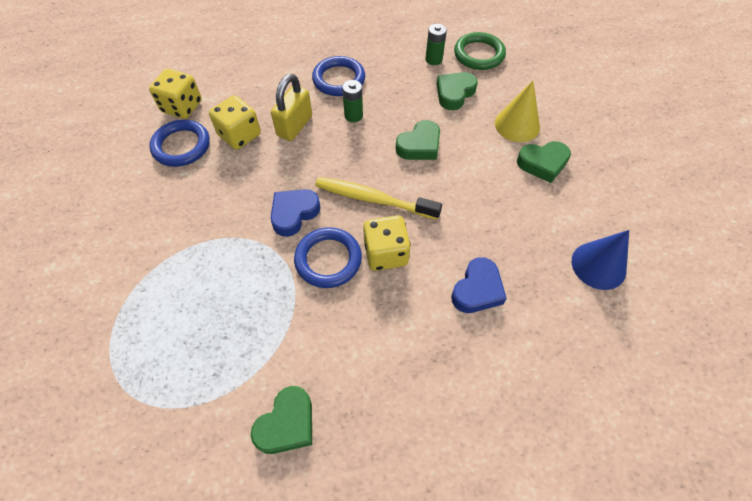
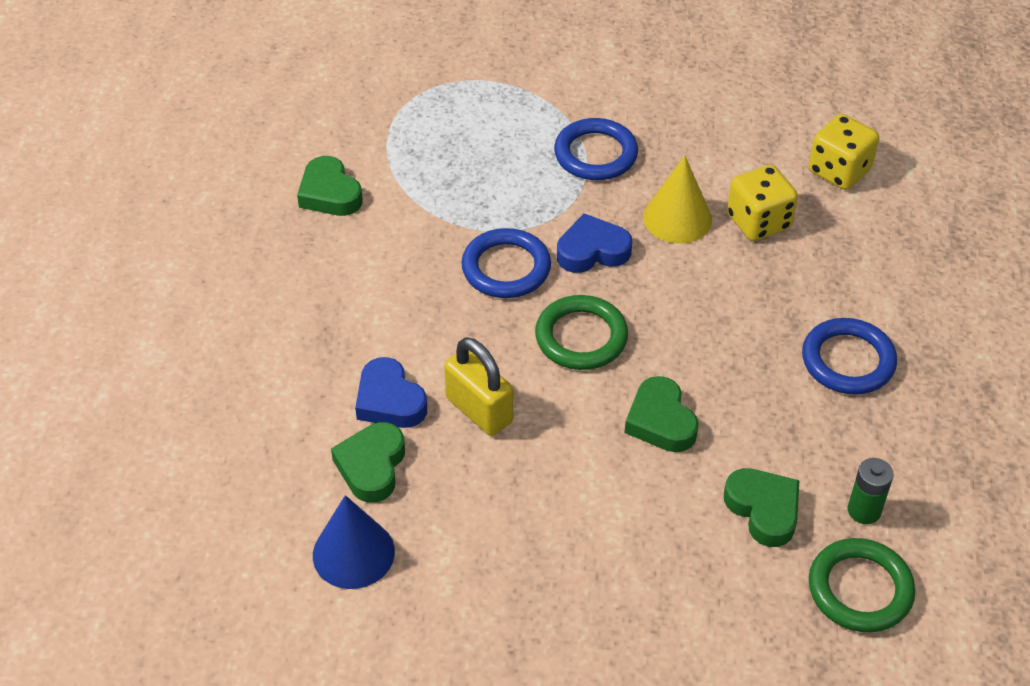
camera: 110 degrees right, 10 degrees down
blue ring [149,120,210,167] -> blue ring moved to [554,118,638,180]
yellow padlock [271,74,312,141] -> yellow padlock moved to [444,337,513,436]
blue heart [271,189,321,237] -> blue heart turned 75 degrees counterclockwise [557,213,632,273]
yellow toothbrush [315,177,442,220] -> green ring [535,295,628,370]
green battery [342,80,363,122] -> none
yellow dice [363,215,411,271] -> none
yellow cone [495,81,540,142] -> yellow cone moved to [643,155,712,243]
green heart [517,141,571,183] -> green heart moved to [331,422,405,503]

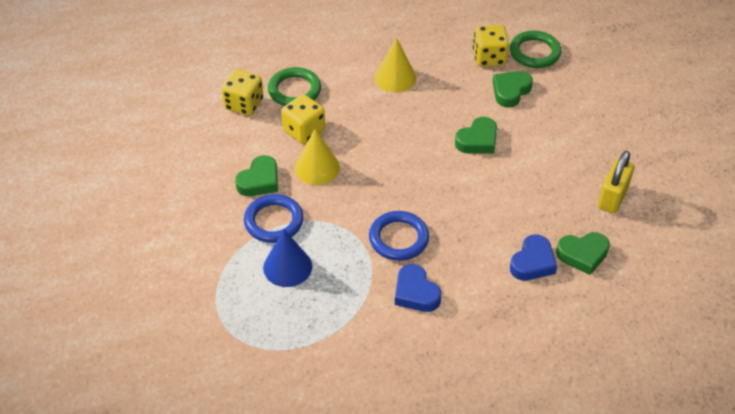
camera: 110 degrees left, 0 degrees up
green heart [297,156,363,216] -> green heart moved to [235,155,278,196]
blue cone [313,495,395,589] -> blue cone moved to [263,229,312,287]
yellow padlock [444,337,513,436] -> yellow padlock moved to [598,151,634,214]
green ring [535,295,628,370] -> green ring moved to [268,67,321,106]
blue heart [557,213,632,273] -> blue heart moved to [395,264,441,312]
blue ring [802,318,897,395] -> yellow cone [375,38,416,92]
green battery [848,458,894,524] -> yellow dice [473,25,509,66]

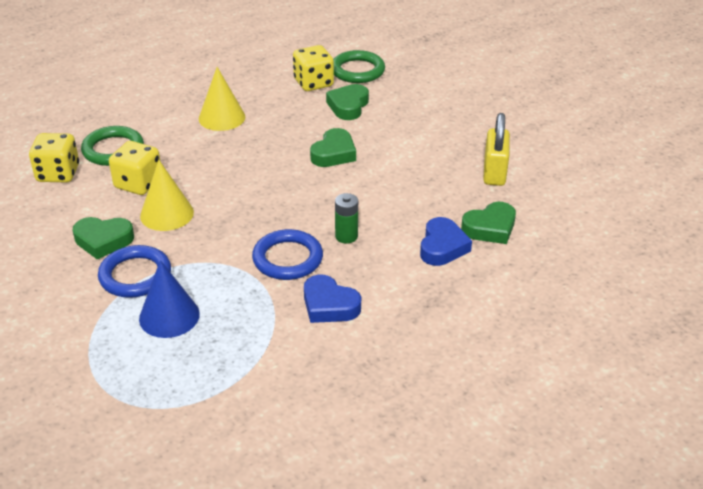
camera: 20 degrees left, 10 degrees down
green heart [235,155,278,196] -> green heart turned 75 degrees clockwise [73,217,134,259]
none -> green battery [335,193,358,244]

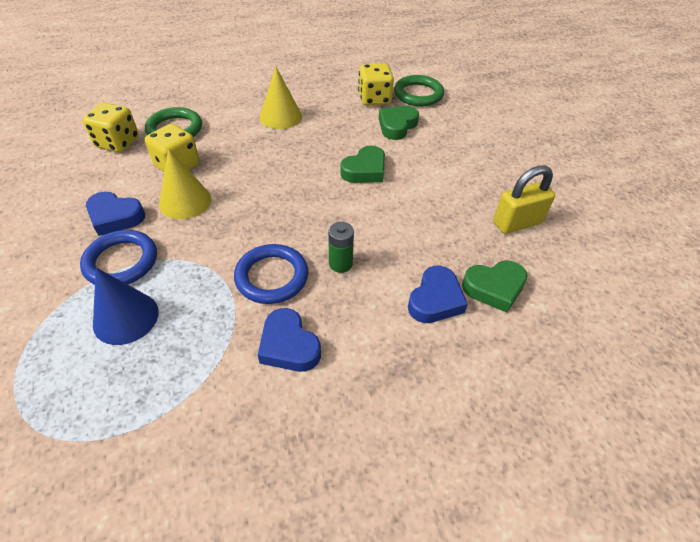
camera: 15 degrees right, 10 degrees up
green heart [73,217,134,259] -> blue heart [86,192,145,236]
yellow padlock [483,113,510,186] -> yellow padlock turned 45 degrees clockwise [493,165,555,234]

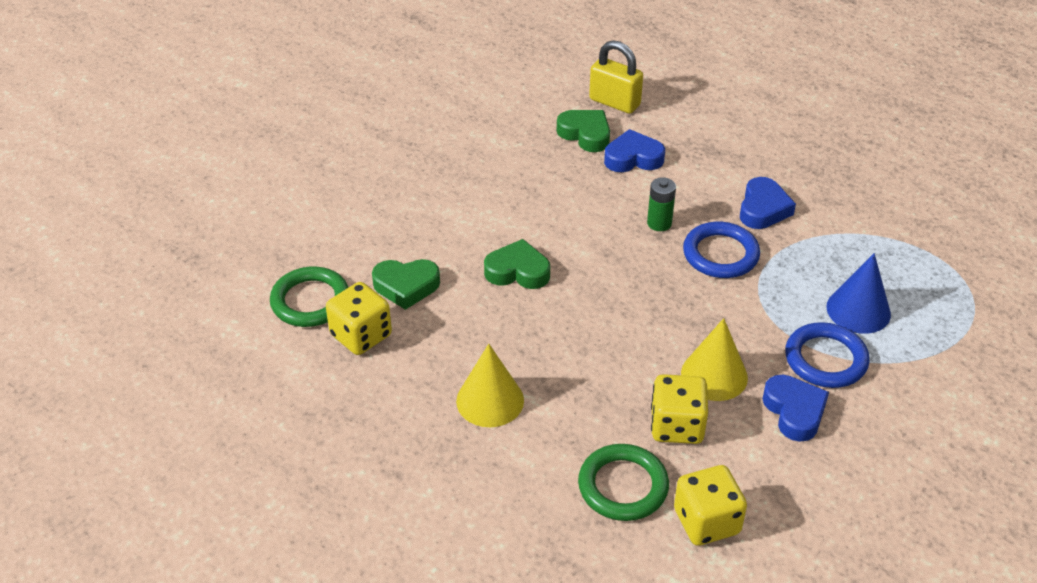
camera: 125 degrees left, 5 degrees down
yellow padlock [493,165,555,234] -> yellow padlock moved to [589,40,643,114]

